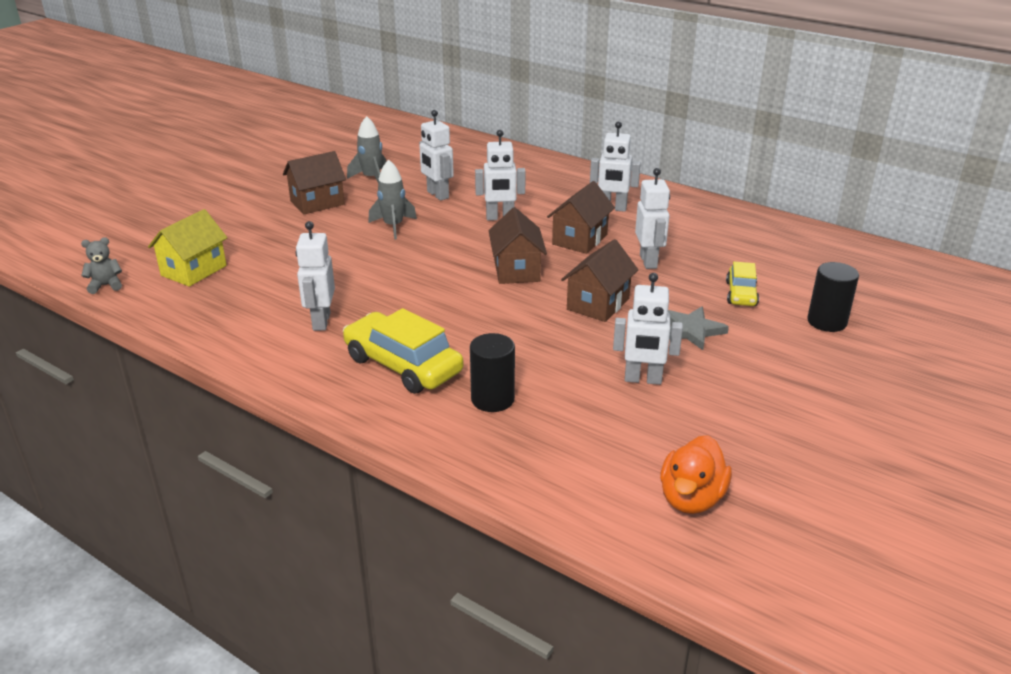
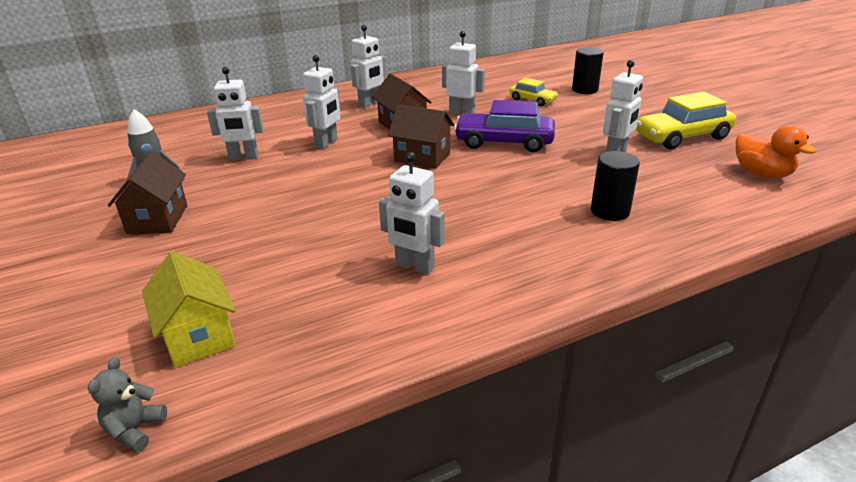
camera: 60 degrees left, 0 degrees up
yellow car [343,308,464,394] -> yellow car moved to [636,92,736,149]
grey rocket [368,160,417,240] -> none
brown house [561,239,638,322] -> purple car [454,100,555,152]
grey star [668,307,729,350] -> none

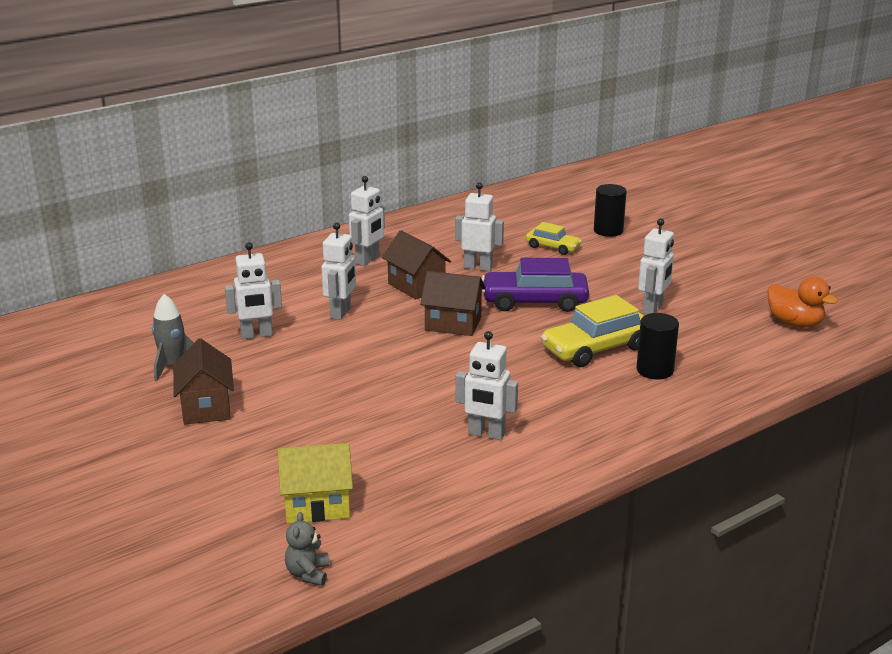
camera: 10 degrees left, 5 degrees down
yellow house [142,251,236,368] -> yellow house turned 60 degrees counterclockwise [277,443,353,523]
yellow car [636,92,736,149] -> yellow car moved to [541,295,644,367]

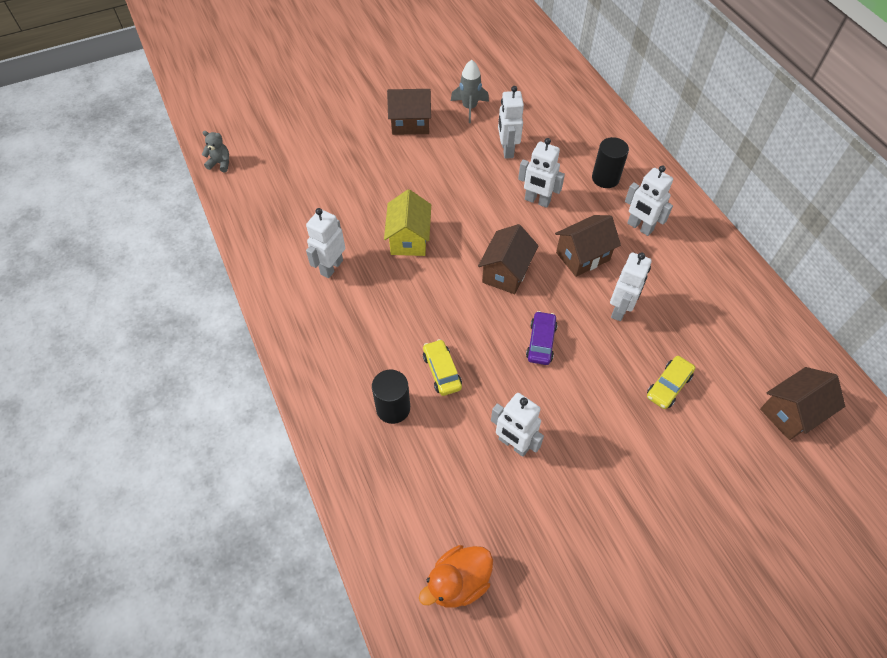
camera: 100 degrees right, 30 degrees up
yellow house [277,443,353,523] -> yellow house moved to [384,189,431,256]
purple car [482,258,589,312] -> purple car [526,311,557,365], size x0.57
yellow car [541,295,644,367] -> yellow car [423,339,462,396], size x0.57
black cylinder [594,184,627,237] -> black cylinder moved to [592,137,629,188]
none -> brown house [760,367,845,440]

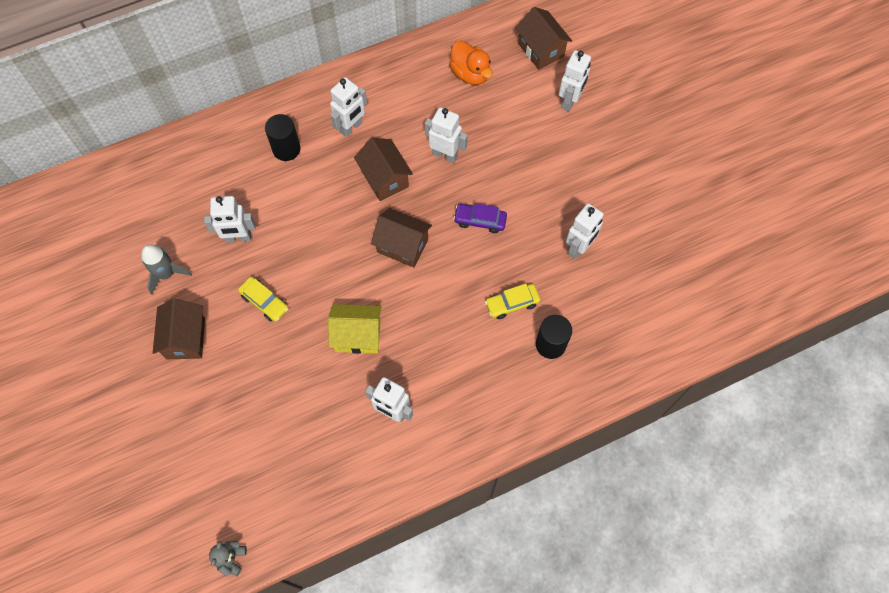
camera: 90 degrees left, 10 degrees up
orange duck [419,545,493,608] -> orange duck moved to [449,40,492,85]
white robot [518,138,565,208] -> white robot moved to [559,50,591,111]
yellow car [647,356,695,409] -> yellow car moved to [238,277,288,322]

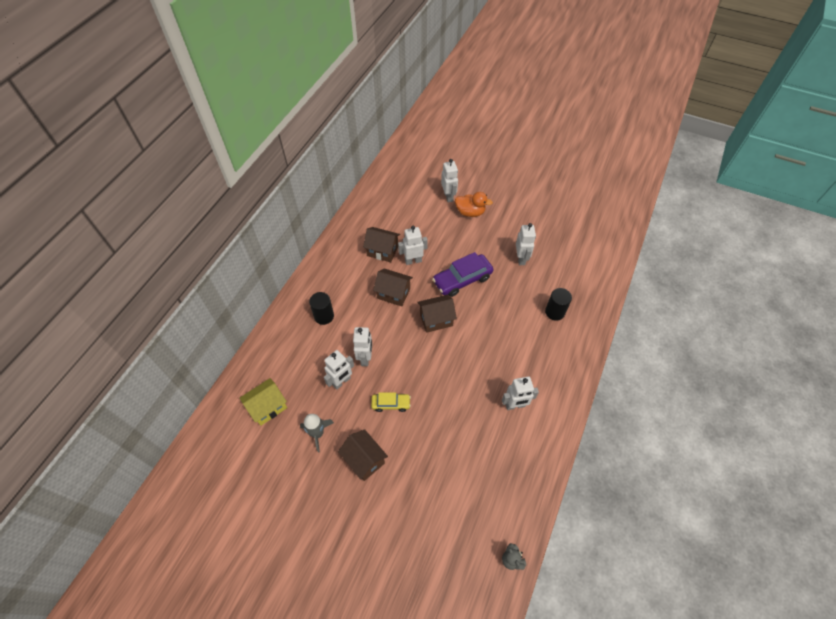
camera: 40 degrees left, 10 degrees down
yellow house [328,304,382,354] -> yellow house moved to [240,378,287,426]
white robot [330,77,367,137] -> white robot moved to [353,327,372,366]
orange duck [449,40,492,85] -> orange duck moved to [455,192,493,217]
purple car [453,203,507,233] -> purple car [432,252,494,297], size x1.77
yellow car [485,284,541,319] -> none
brown house [515,7,572,70] -> brown house moved to [363,227,400,262]

